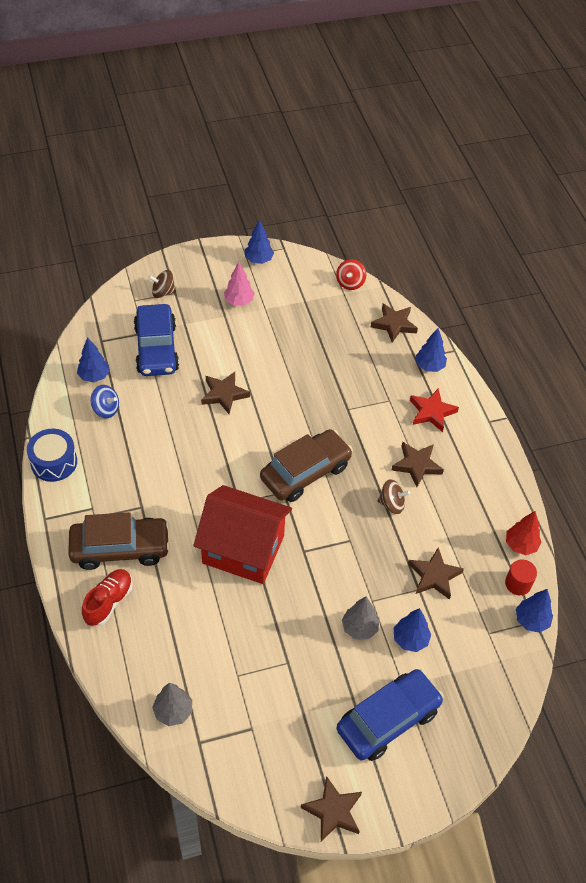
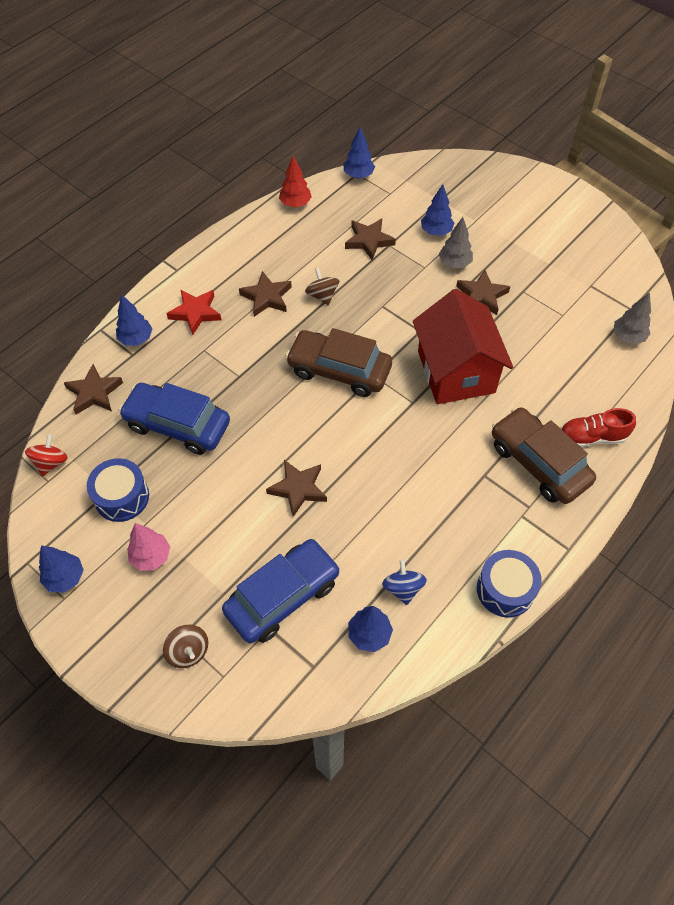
camera: 120 degrees left, 5 degrees up
brown star [301,776,362,842] -> brown star moved to [456,270,510,315]
red spinning top [336,259,366,290] -> red spinning top turned 60 degrees counterclockwise [25,434,68,476]
blue car [337,669,444,761] -> blue car moved to [119,383,230,455]
red cylinder [505,559,537,595] -> none
none -> blue drum [87,458,149,522]

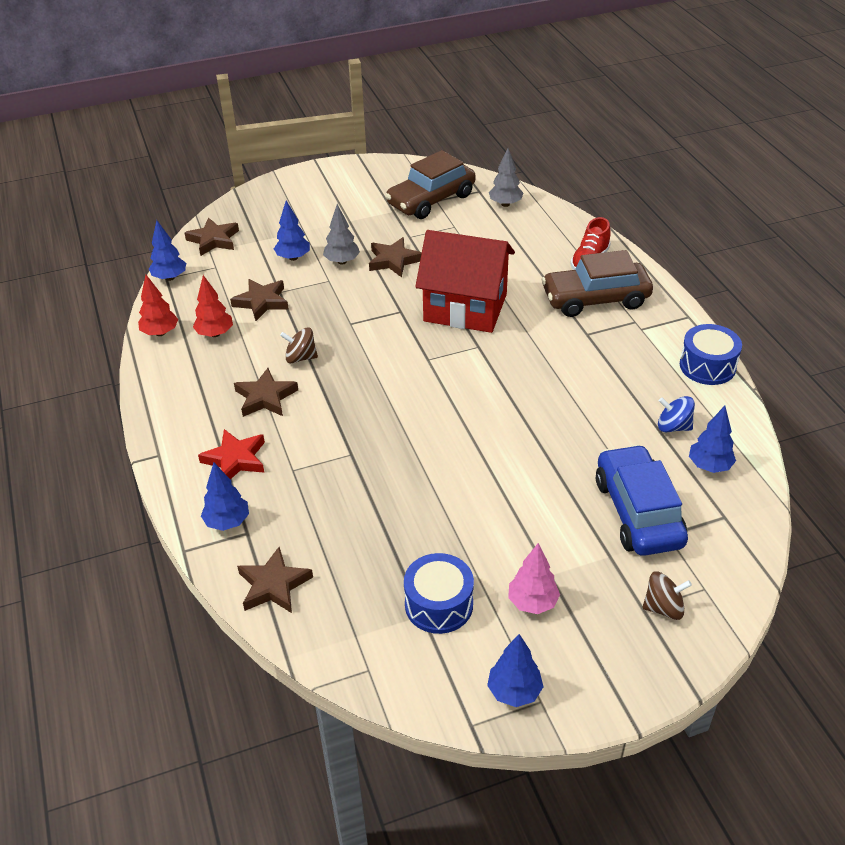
camera: 60 degrees left, 15 degrees down
red spinning top [25,434,68,476] -> none
blue car [119,383,230,455] -> none
brown star [266,460,327,517] -> brown star moved to [184,218,239,256]
brown car [285,328,392,397] -> brown car moved to [385,150,476,219]
none -> red tree [193,275,233,337]

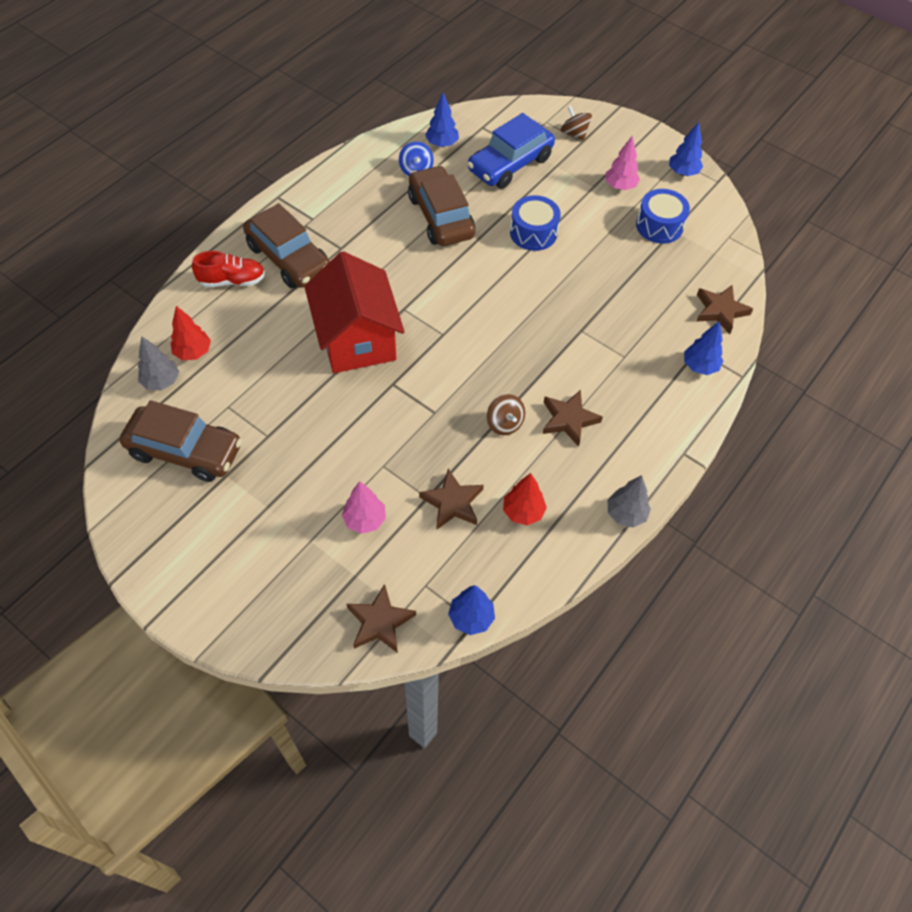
camera: 125 degrees left, 15 degrees up
red tree [138,275,178,336] -> red tree moved to [171,306,211,360]
red star [198,429,265,479] -> none
blue tree [274,200,310,261] -> pink tree [342,481,386,534]
grey tree [323,204,360,265] -> grey tree moved to [608,475,651,528]
brown star [369,237,422,277] -> none
blue drum [680,324,742,385] -> blue drum moved to [510,195,561,251]
none -> brown car [408,165,475,246]

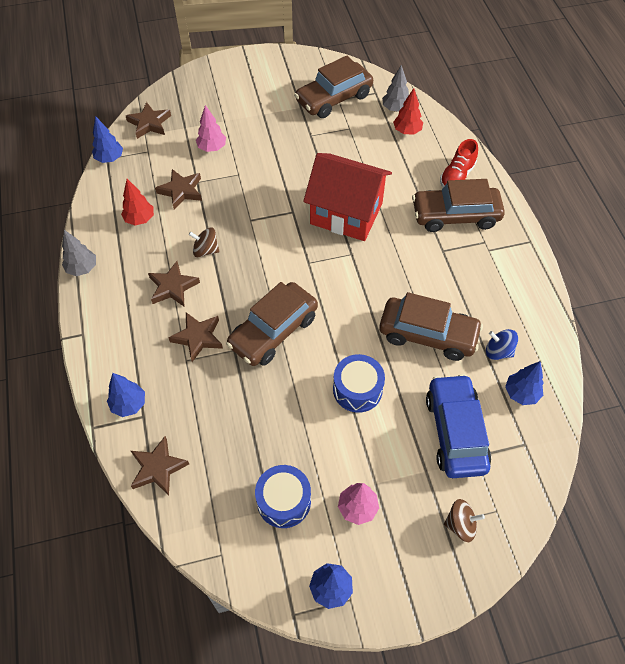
camera: 130 degrees right, 0 degrees up
none -> brown star [169,312,223,362]
none -> brown car [226,282,318,366]

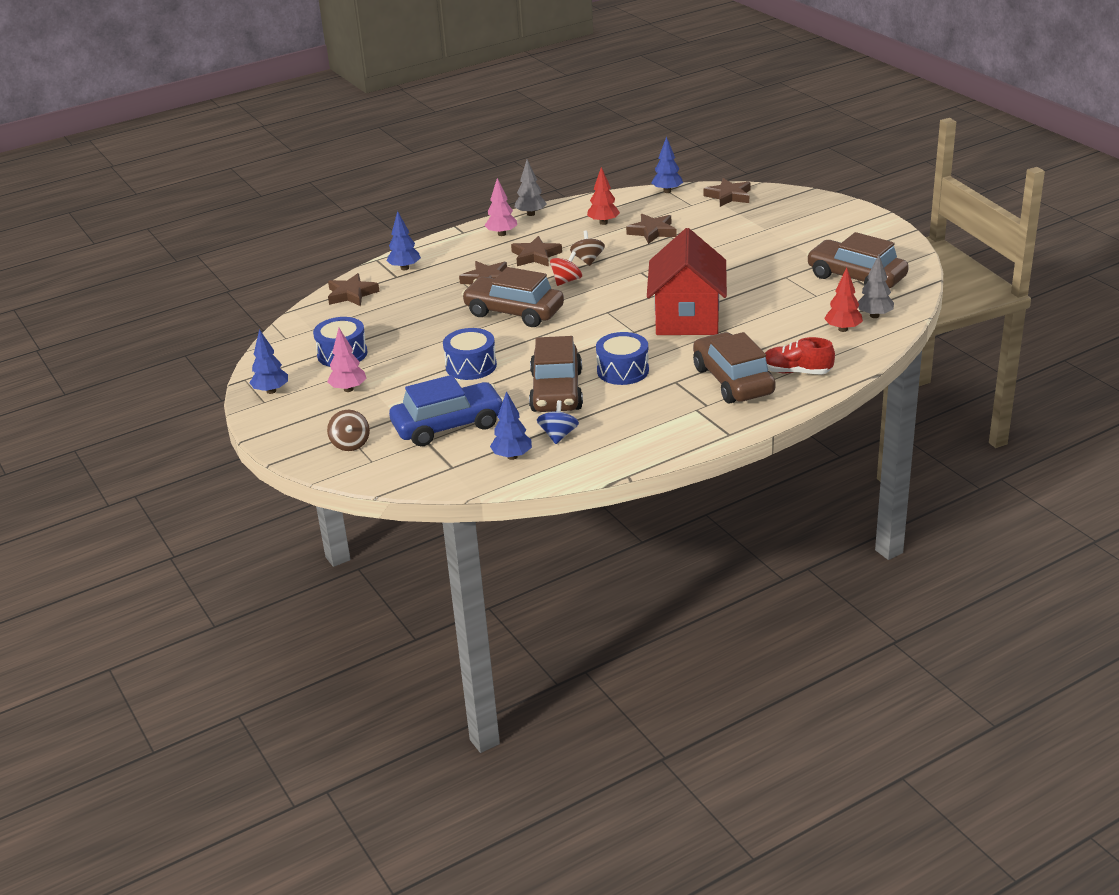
camera: 75 degrees right, 25 degrees down
pink tree [196,105,226,152] -> pink tree moved to [484,178,517,236]
none -> red spinning top [550,252,582,286]
none -> blue drum [596,332,649,385]

